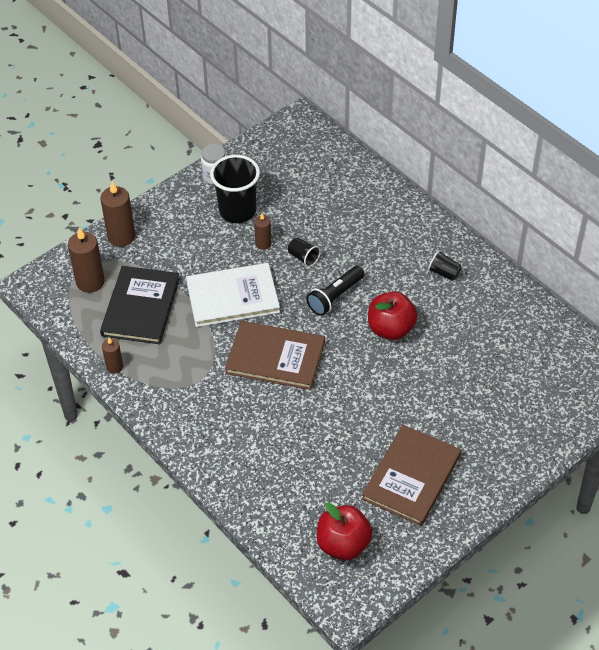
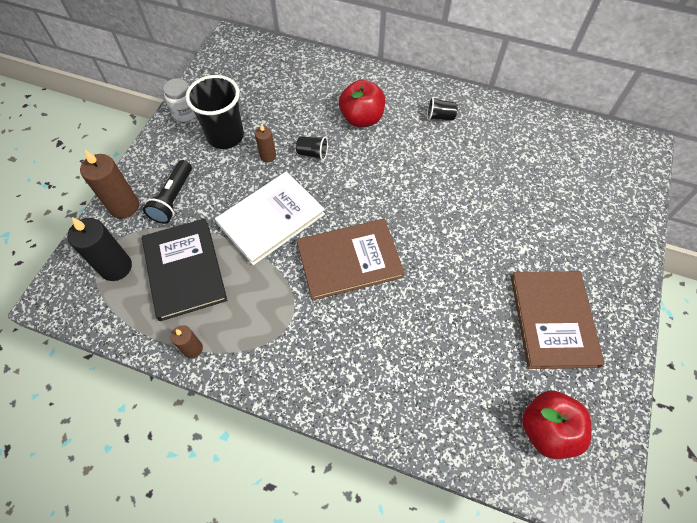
camera: 30 degrees left, 10 degrees up
brown candle [68,227,105,293] -> black candle [67,218,132,281]
black flashlight [306,266,364,316] -> black flashlight moved to [143,160,192,224]
red apple [368,292,418,340] -> red apple moved to [339,80,385,127]

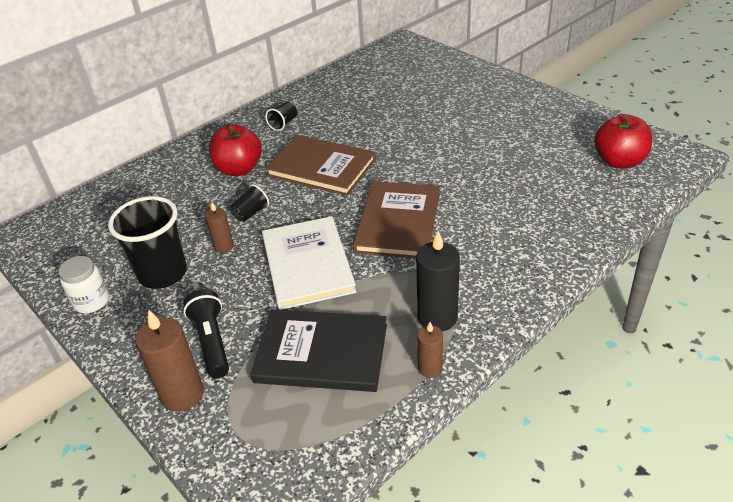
camera: 60 degrees left, 20 degrees down
black candle [67,218,132,281] -> black candle moved to [416,231,460,331]
black flashlight [143,160,192,224] -> black flashlight turned 150 degrees counterclockwise [183,289,229,379]
brown book [511,271,605,369] -> brown book moved to [265,135,376,196]

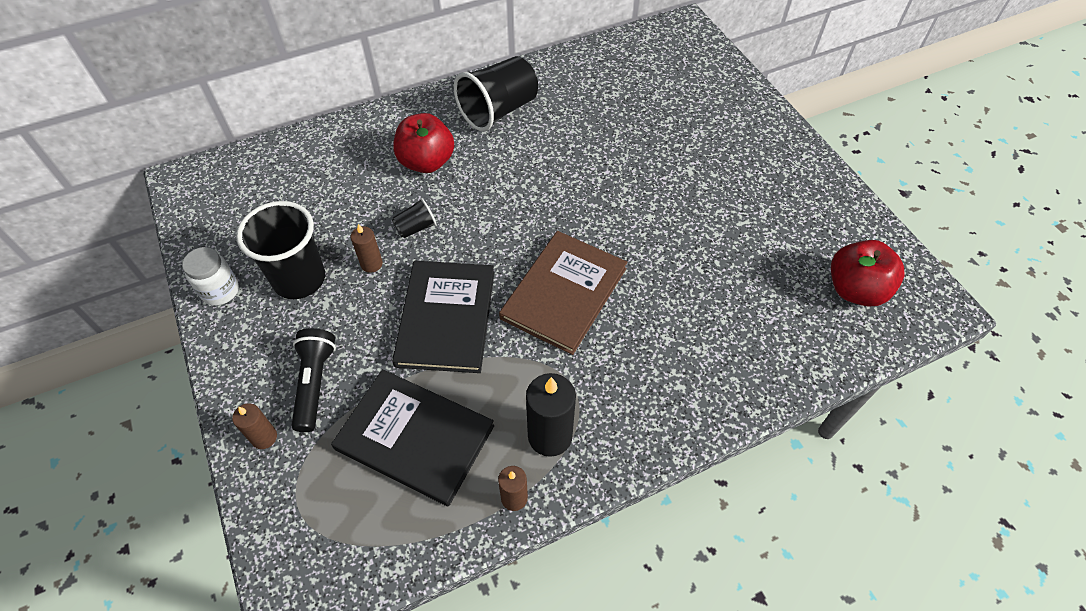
camera: 15 degrees right, 15 degrees up
brown candle [135,309,204,412] -> brown candle [232,403,277,449], size x0.57
white book [262,216,356,310] -> black book [392,261,494,373]
black cup [265,102,297,131] -> black cup [454,56,538,132], size x2.14
brown book [265,135,376,196] -> none

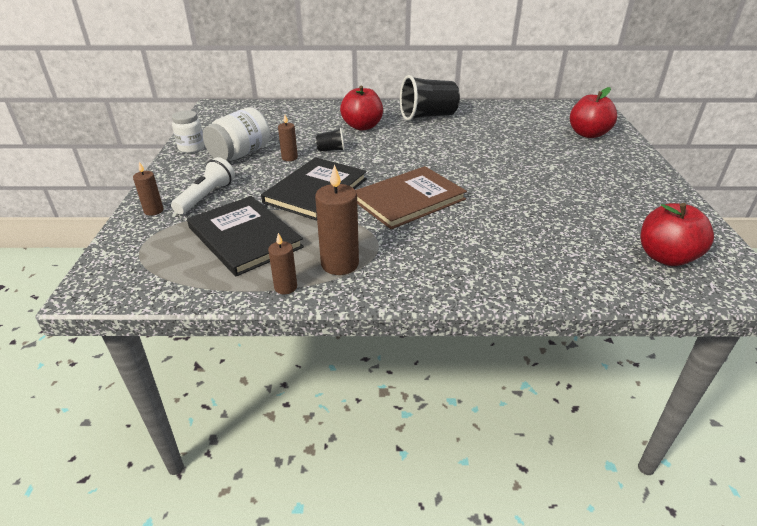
camera: 25 degrees right, 20 degrees down
black cup [236,201,325,299] -> white jar [203,107,270,161]
black flashlight [291,328,336,432] -> white flashlight [171,157,235,215]
black candle [526,373,576,457] -> brown candle [315,164,359,275]
none -> red apple [570,87,617,138]

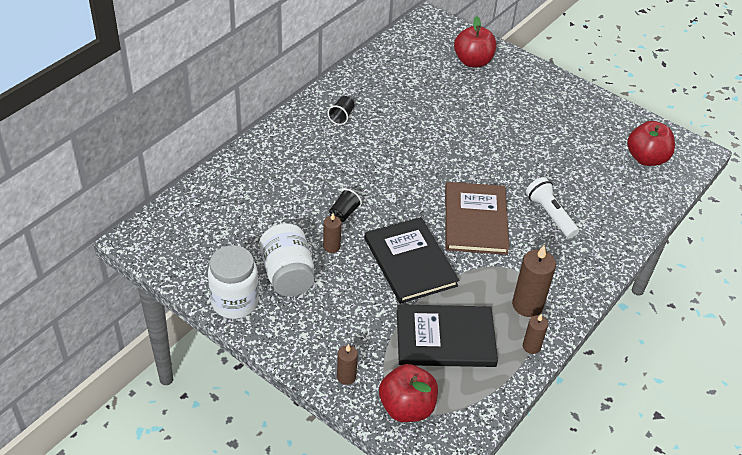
camera: 55 degrees left, 10 degrees up
white flashlight [171,157,235,215] -> white flashlight moved to [526,177,579,239]
white jar [172,110,205,153] -> white jar [208,245,259,319], size x1.52
red apple [340,86,383,131] -> red apple moved to [379,364,438,422]
black cup [400,75,460,121] -> black cup [327,96,355,125], size x0.47

